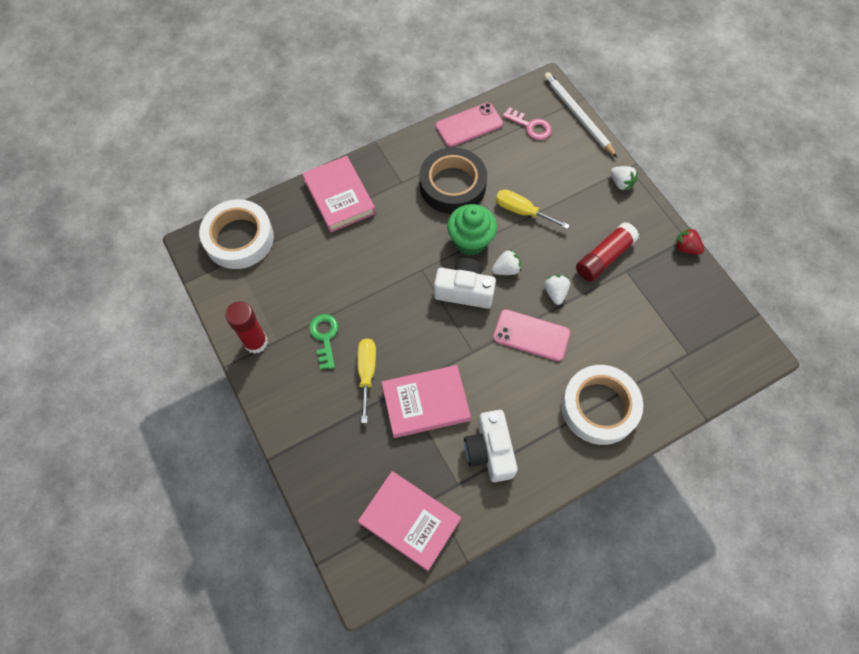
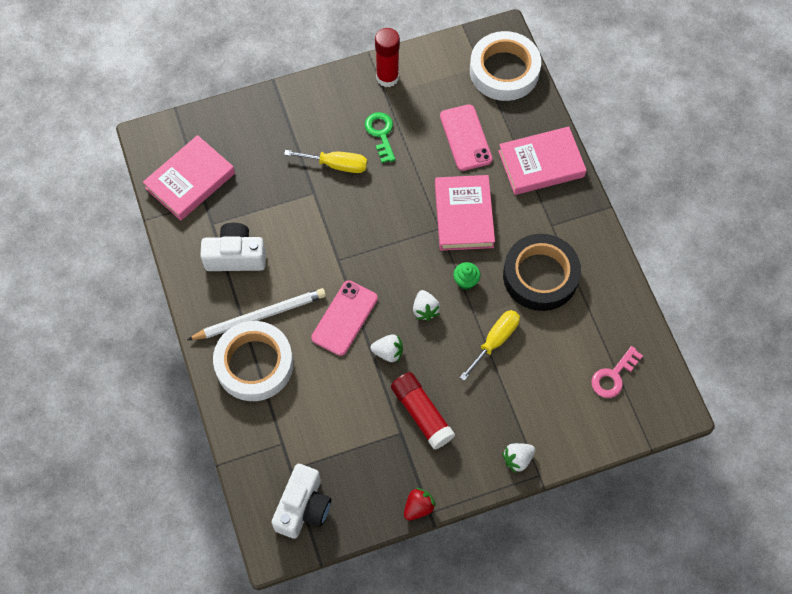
camera: 100 degrees right, 0 degrees up
green key [309,314,338,370] -> green key turned 105 degrees counterclockwise [365,112,395,163]
pink book [382,365,471,438] -> pink book moved to [435,175,495,251]
white camera [434,258,496,309] -> white camera moved to [271,464,331,539]
pink phone [436,103,503,147] -> pink phone moved to [440,104,492,171]
green cupcake [447,204,497,256] -> green cupcake [453,262,480,290], size x0.51
white pencil [544,72,617,157] -> white pencil moved to [187,288,326,340]

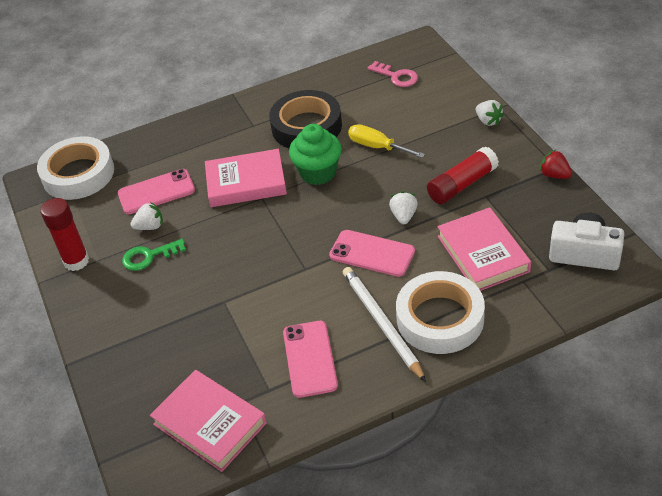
camera: 90 degrees left, 20 degrees down
white camera [200,223,266,271] -> pink phone [283,321,338,398]
yellow screwdriver [284,150,367,173] -> none
white strawberry [413,290,440,321] -> white strawberry moved to [131,202,163,230]
green cupcake [453,262,480,290] -> green cupcake [289,124,342,185], size x1.96
pink book [498,126,587,195] -> pink book moved to [437,207,531,291]

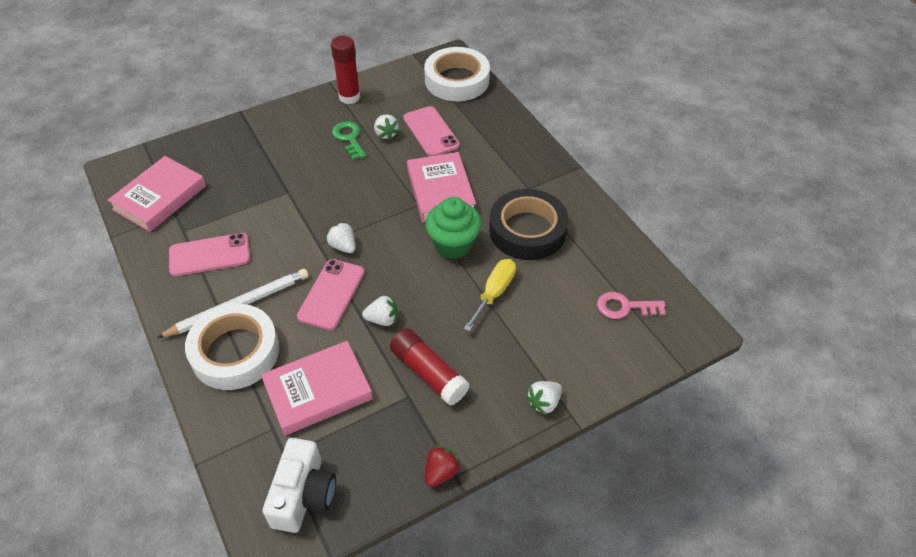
camera: 80 degrees right, 5 degrees up
pink key [368,61,418,87] -> pink key turned 60 degrees clockwise [597,292,666,319]
none -> white strawberry [326,222,355,253]

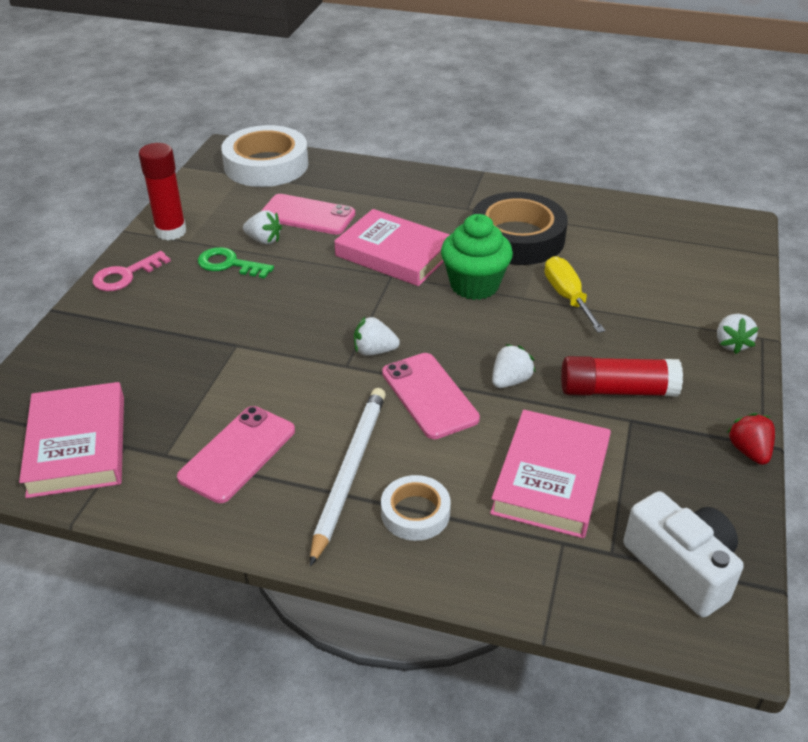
camera: 45 degrees left, 10 degrees down
white tape [185,304,279,390] -> white tape [381,475,451,541], size x0.53
pink key [597,292,666,319] -> pink key moved to [92,251,171,291]

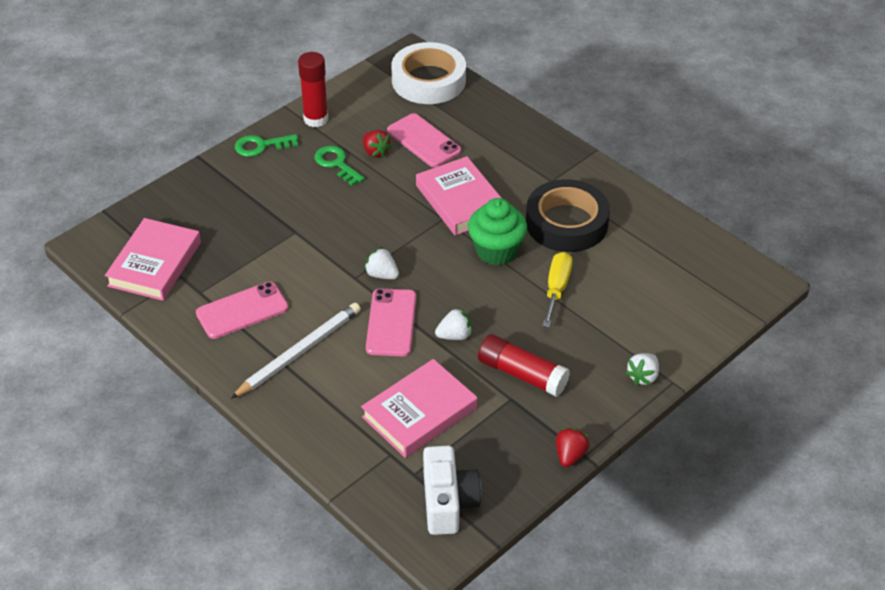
camera: 30 degrees right, 5 degrees up
pink key [92,251,171,291] -> green key [235,134,298,157]
white strawberry [243,210,282,245] -> red strawberry [362,130,392,158]
white tape [381,475,451,541] -> none

